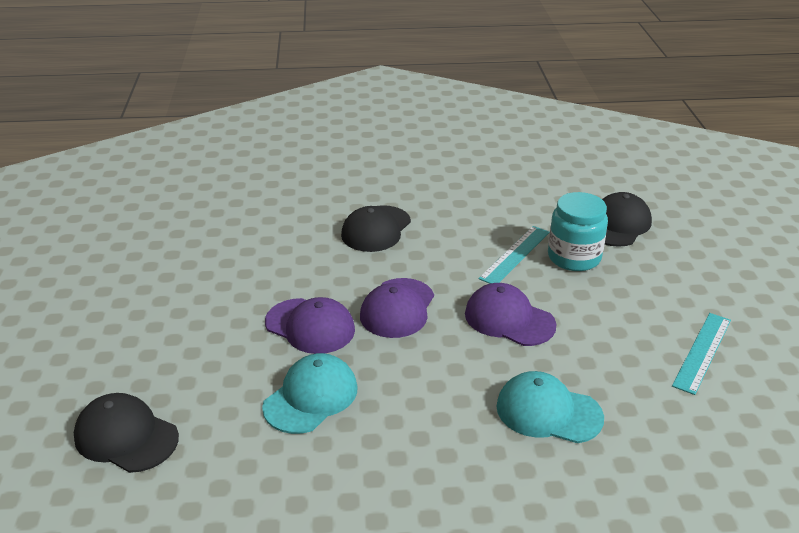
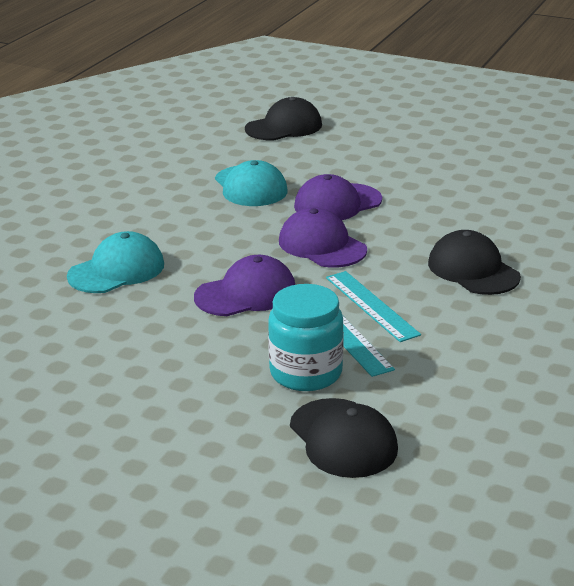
camera: 120 degrees right, 5 degrees down
turquoise ruler [672,313,731,395] -> turquoise ruler moved to [326,271,421,342]

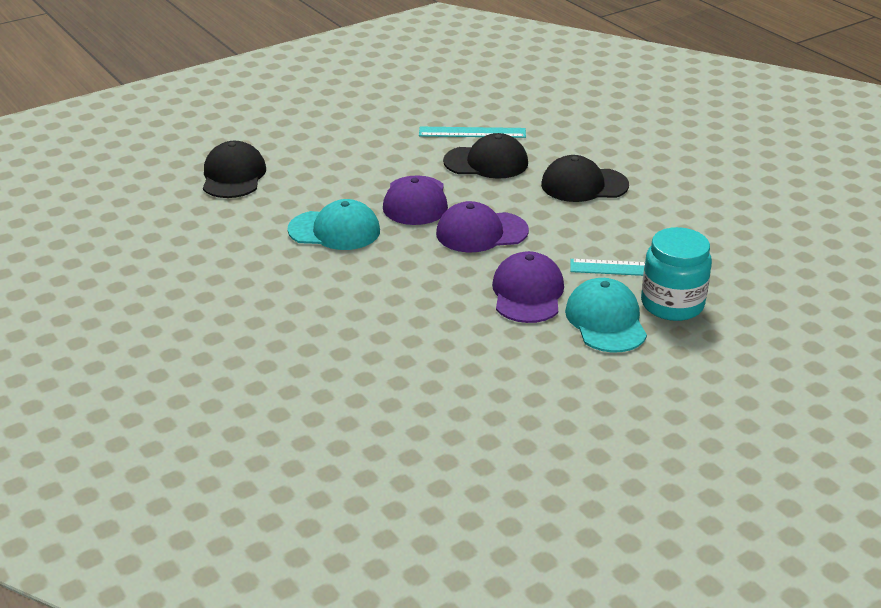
camera: 60 degrees left, 5 degrees up
turquoise cap [67,231,164,293] -> turquoise cap moved to [565,278,647,353]
black cap [290,398,398,478] -> black cap moved to [443,133,528,179]
turquoise ruler [326,271,421,342] -> turquoise ruler moved to [419,127,526,138]

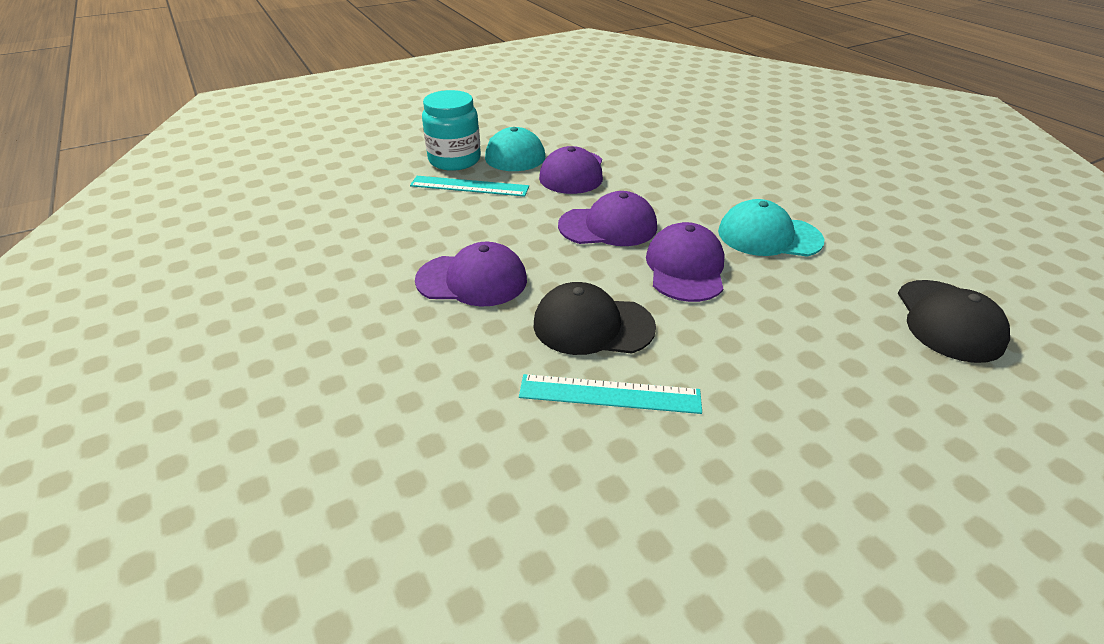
camera: 175 degrees left, 5 degrees up
black cap [541,155,629,202] -> purple cap [415,242,527,307]

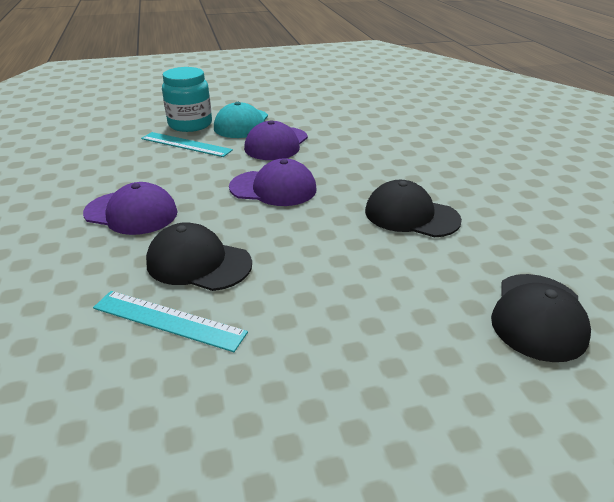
camera: 15 degrees right, 5 degrees down
purple cap [646,222,725,302] -> none
turquoise cap [718,199,824,257] -> black cap [365,180,462,237]

